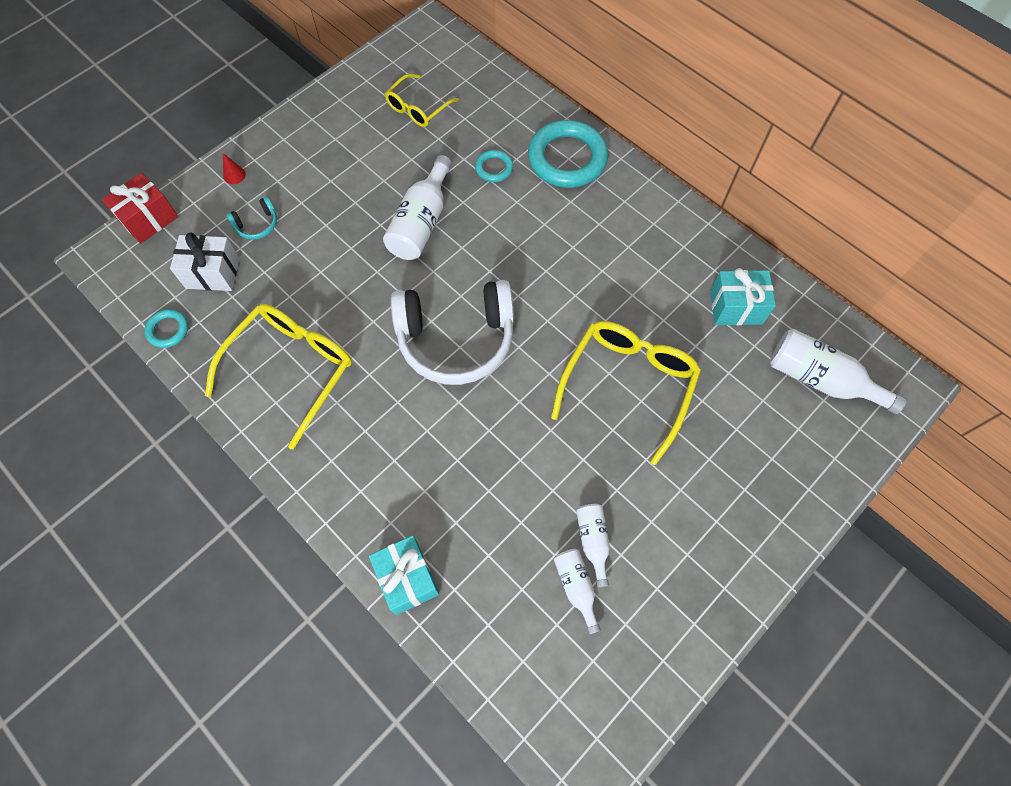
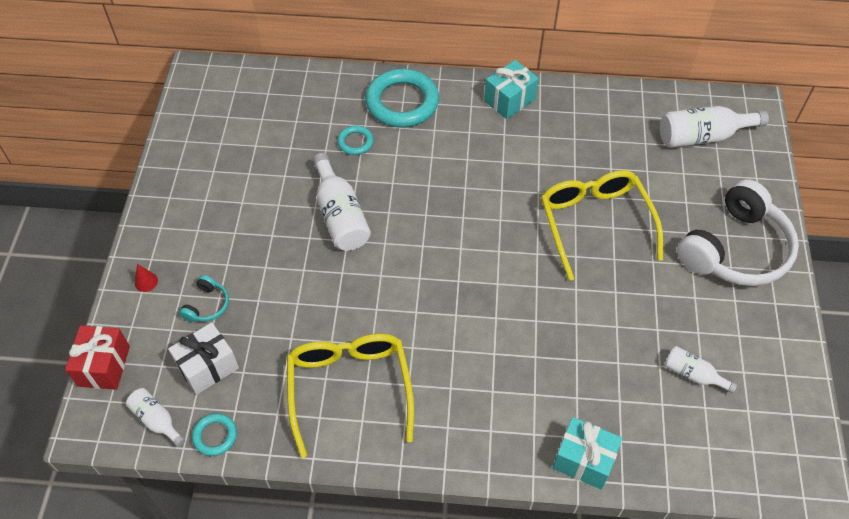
camera: 40 degrees left, 10 degrees down
yellow glasses [385,74,459,127] -> none
white headphones [391,280,514,385] -> white headphones moved to [677,179,799,286]
white bottle [576,504,610,588] -> white bottle moved to [126,388,185,447]
turquoise gift [710,268,776,325] -> turquoise gift moved to [484,60,539,119]

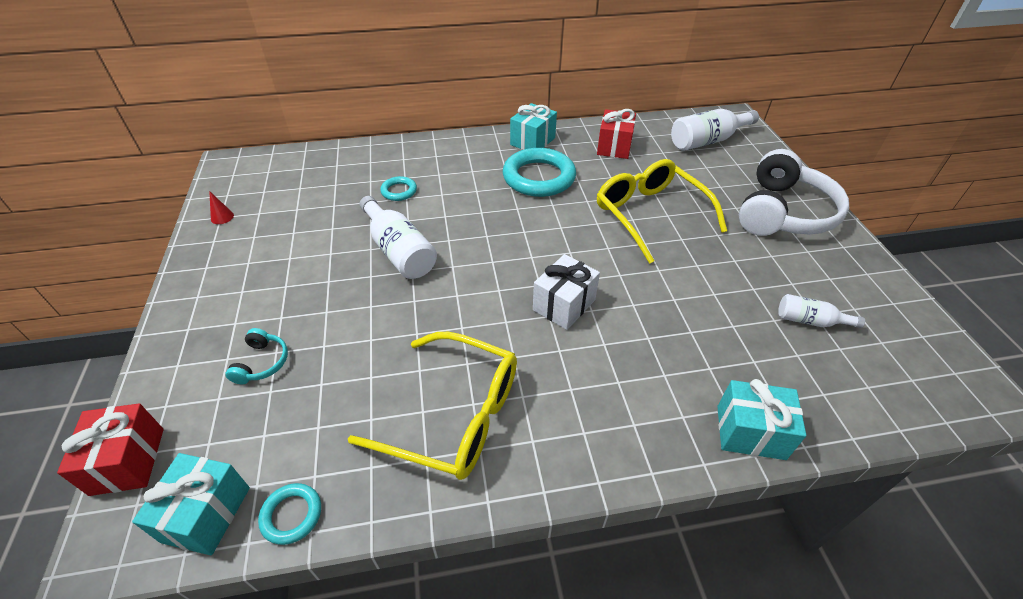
camera: 15 degrees left, 10 degrees down
white bottle [126,388,185,447] -> turquoise gift [132,453,250,555]
red cone [135,264,158,292] -> red cone moved to [209,191,234,224]
white gift [168,322,239,395] -> white gift moved to [533,254,600,330]
yellow glasses [287,333,414,458] -> yellow glasses turned 135 degrees clockwise [348,332,517,480]
turquoise ring [365,69,439,127] -> turquoise ring moved to [503,148,576,197]
none -> red gift [597,109,636,159]

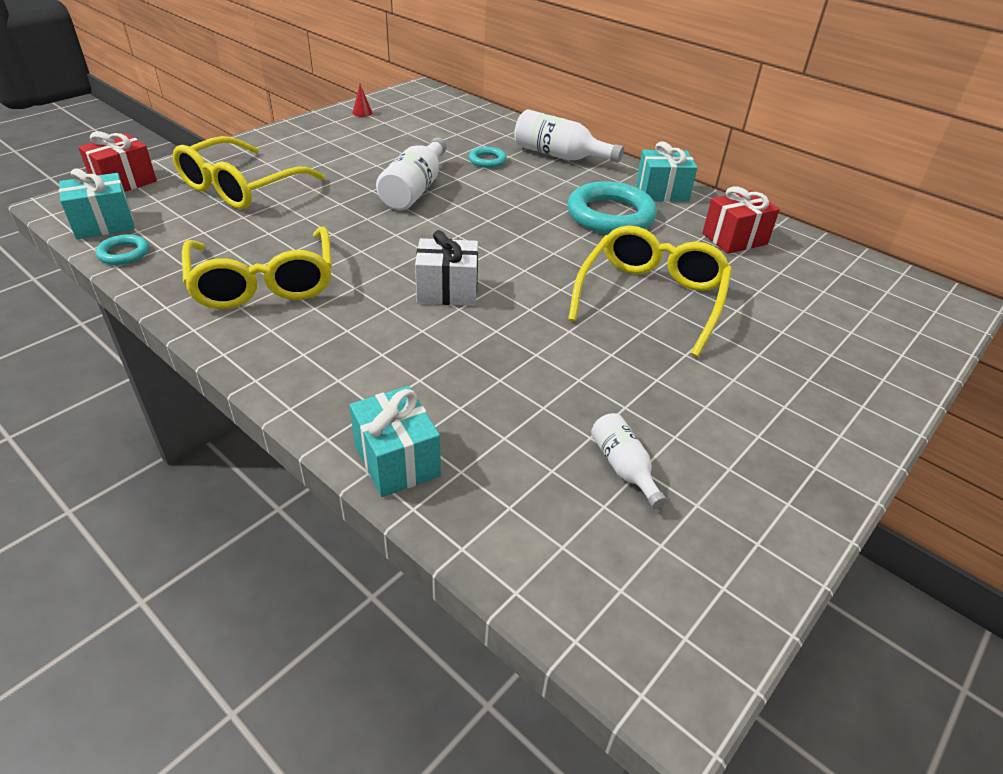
camera: 50 degrees right, 5 degrees down
turquoise headphones [226,328,288,384] -> yellow glasses [173,136,325,209]
white bottle [671,109,759,151] -> white bottle moved to [514,109,624,163]
white headphones [739,149,849,236] -> none

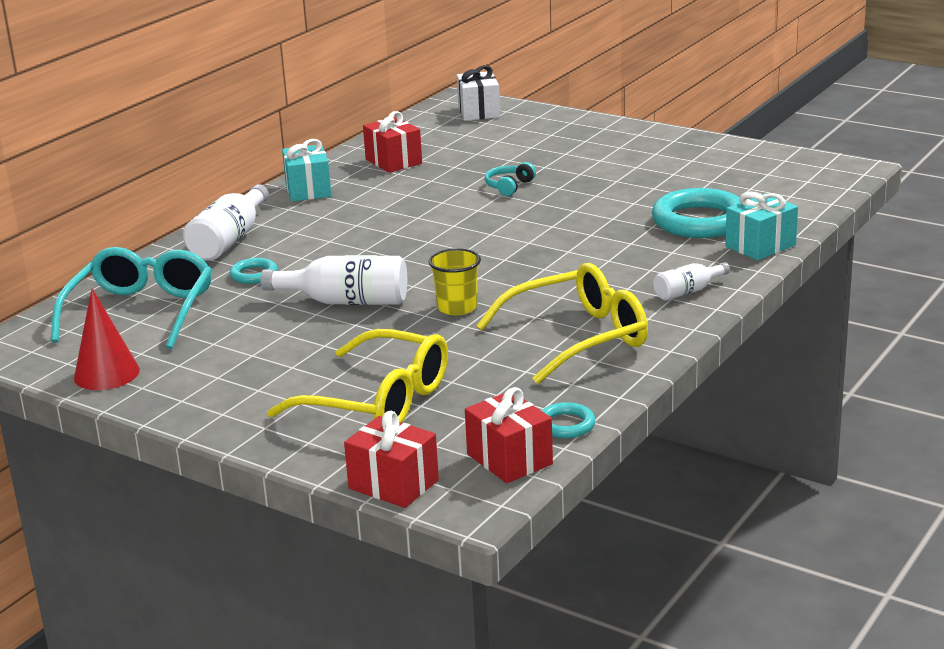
camera: 95 degrees left, 15 degrees down
turquoise gift [59,168,135,239] -> red gift [465,387,553,483]
red cone [353,84,372,117] -> red cone [74,289,140,390], size x2.11
white gift [415,230,478,306] -> white gift moved to [457,65,500,121]
turquoise ring [567,181,657,234] -> turquoise ring moved to [652,188,740,238]
yellow glasses [568,225,732,357] -> turquoise headphones [485,162,536,196]
white bottle [591,413,667,509] -> white bottle moved to [654,262,730,300]
none -> turquoise glasses [51,247,212,349]
none -> yellow cup [429,248,481,315]

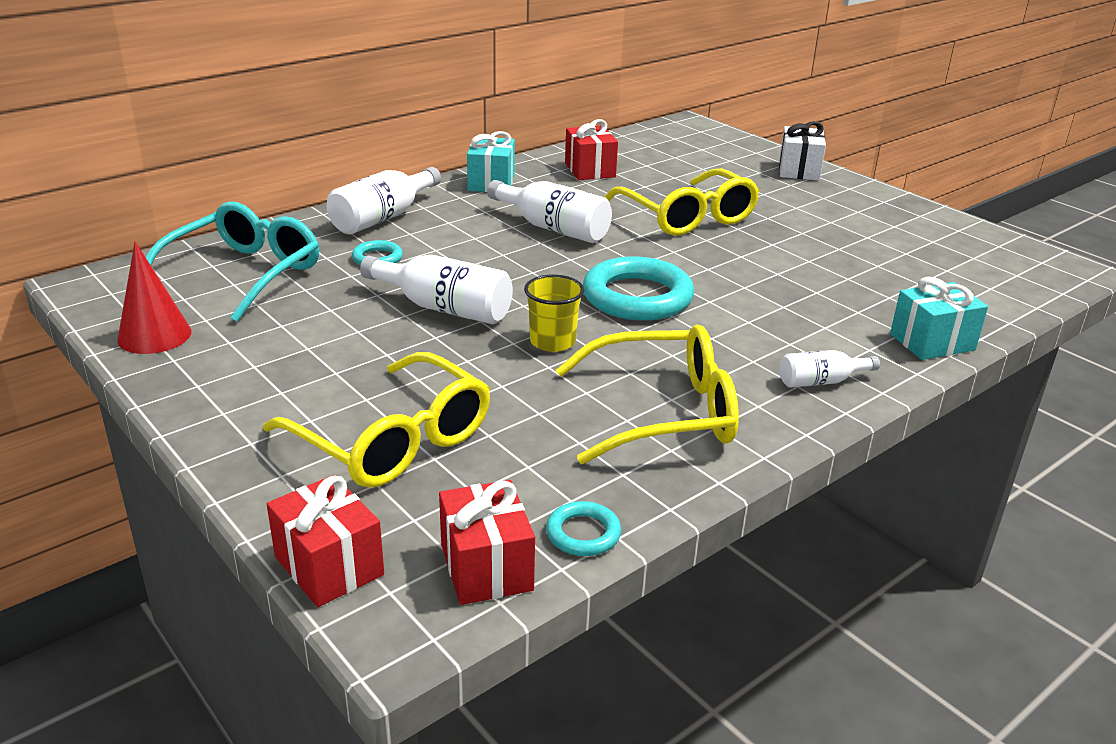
camera: 15 degrees right, 5 degrees up
white gift [457,65,500,121] -> white gift moved to [779,121,826,180]
turquoise headphones [485,162,536,196] -> yellow glasses [604,168,760,236]
turquoise ring [652,188,740,238] -> turquoise ring moved to [583,256,694,321]
none -> white bottle [487,180,612,243]

